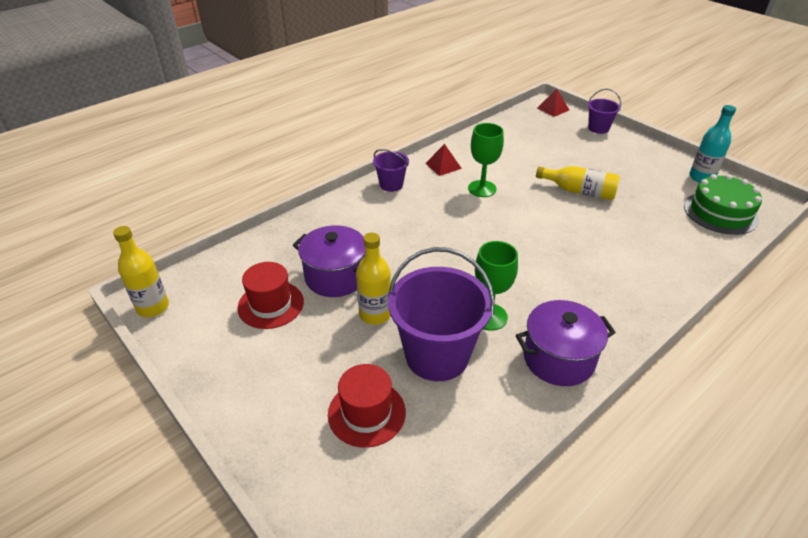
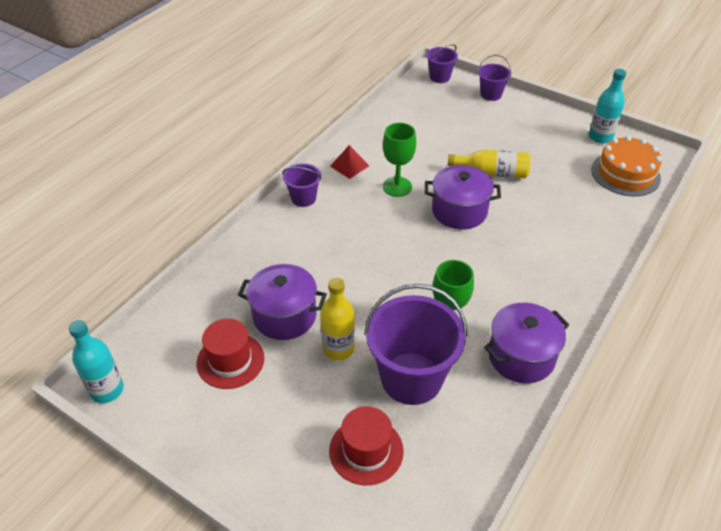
camera: 15 degrees left, 5 degrees up
yellow bottle [113,226,169,317] -> turquoise bottle [69,320,124,403]
red pyramid [537,89,569,117] -> purple bucket [426,44,458,83]
green cake [684,174,762,235] -> orange cake [591,136,662,196]
none -> purple pot [425,165,501,230]

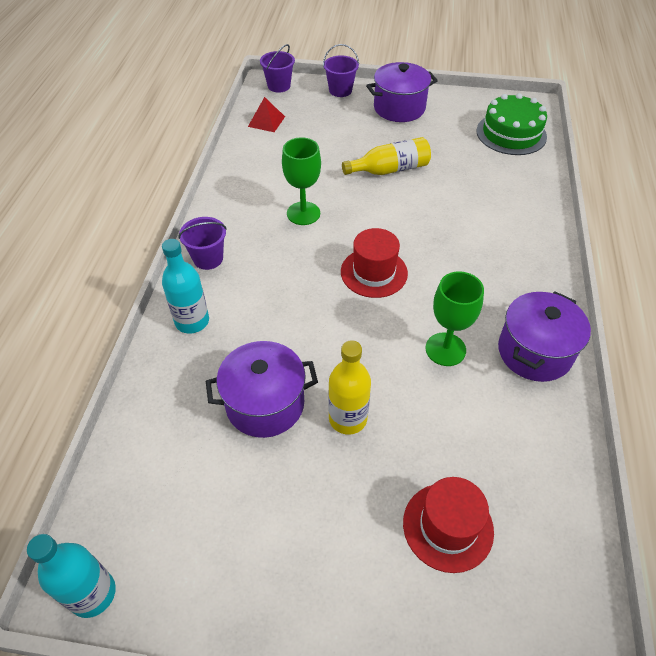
camera: 25 degrees left, 5 degrees up
red hat [197,319,264,389] -> red hat moved to [341,228,408,298]
red pyramid [330,145,369,179] -> red pyramid moved to [248,97,285,132]
purple bucket [364,284,467,405] -> none
purple pot [425,165,501,230] -> purple pot moved to [366,62,438,122]
turquoise bottle [589,69,626,144] -> turquoise bottle moved to [162,239,209,333]
orange cake [591,136,662,196] -> green cake [476,93,547,155]

